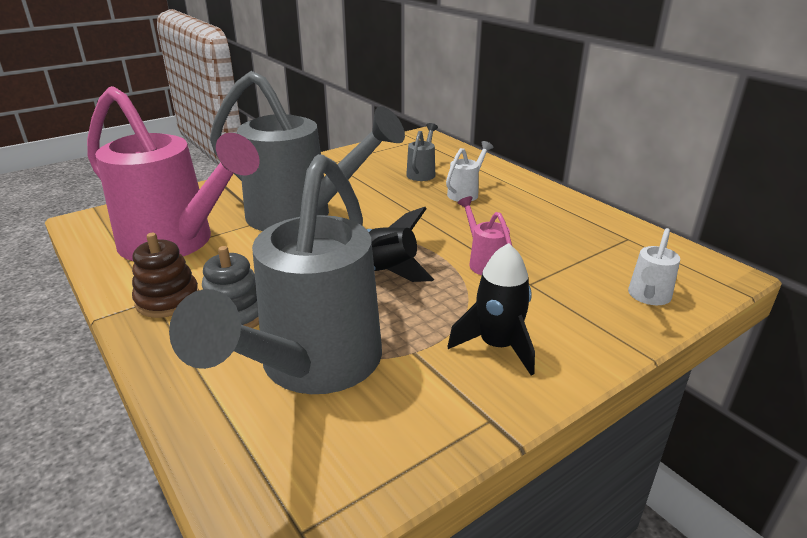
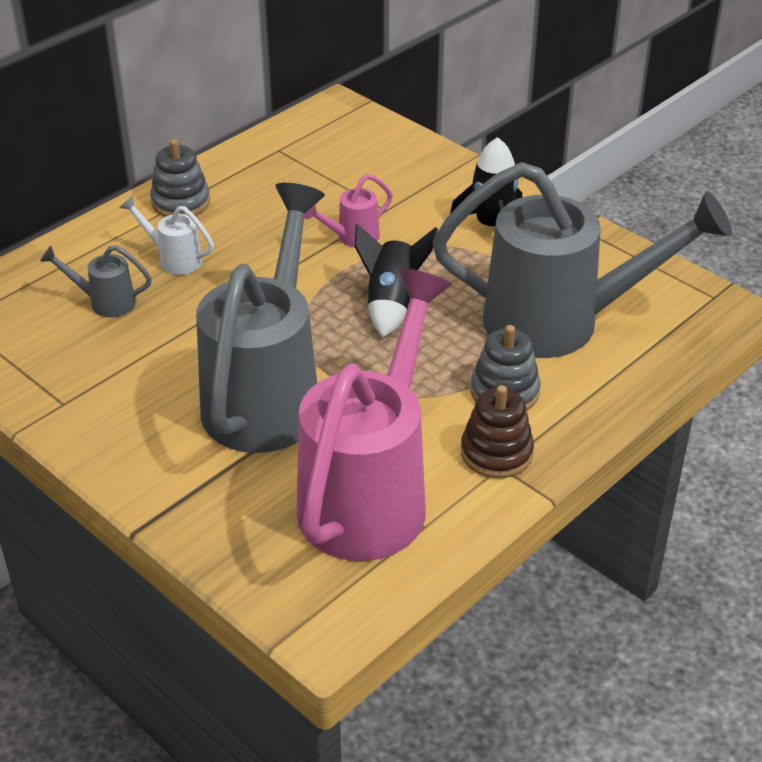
camera: 100 degrees left, 10 degrees up
white watering can [628,228,680,305] -> none
none -> grey stacking toy [150,139,210,217]

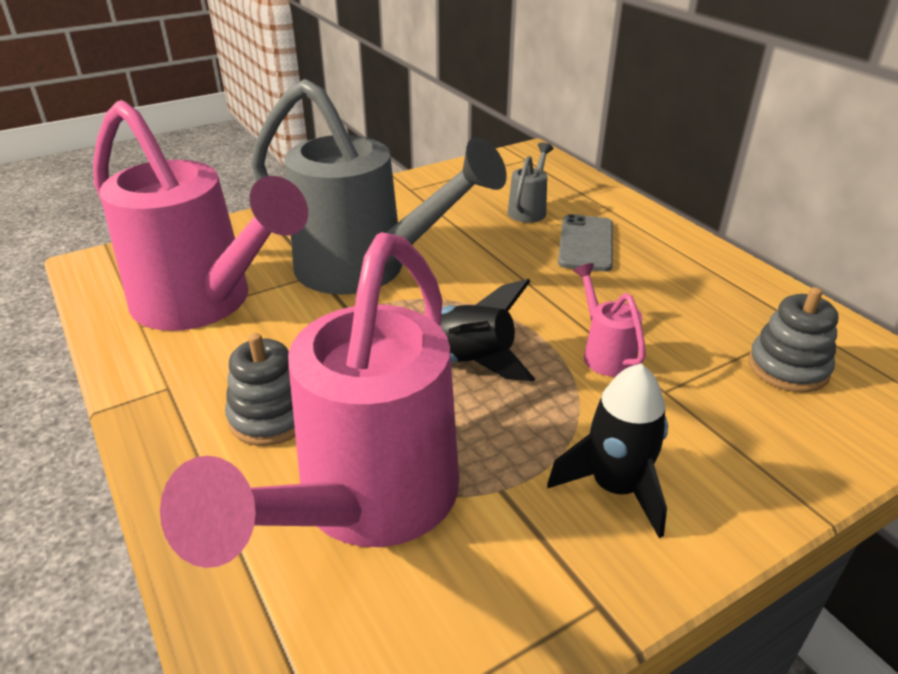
camera: 105 degrees right, 5 degrees down
white watering can [120,195,214,275] -> grey phone [558,214,613,271]
grey stacking toy [150,139,210,217] -> grey stacking toy moved to [749,287,838,393]
grey watering can [433,162,732,358] -> pink watering can [160,232,459,568]
brown stacking toy [461,385,534,478] -> none

